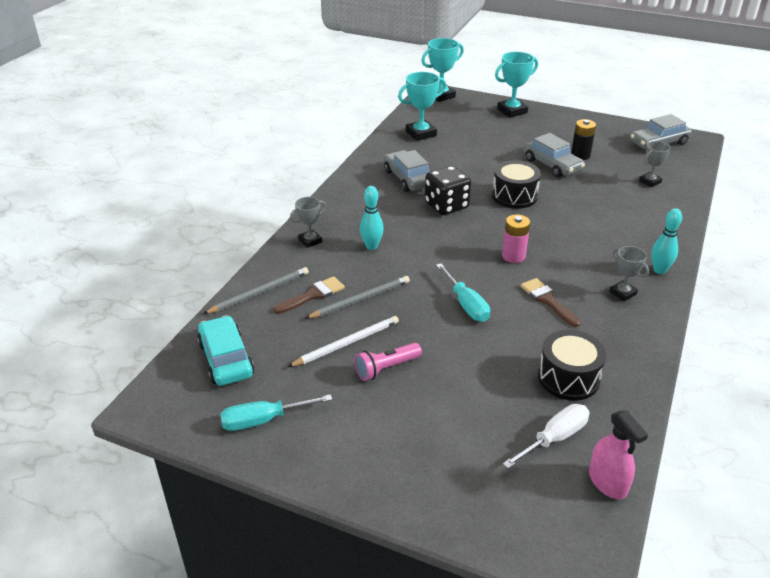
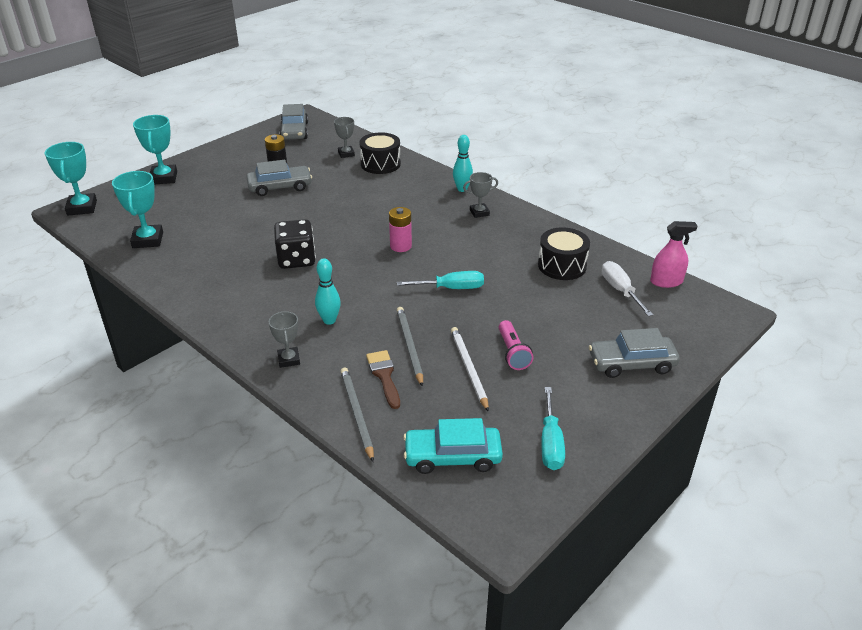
camera: 70 degrees left, 0 degrees up
grey car [384,150,430,192] -> grey car moved to [589,328,680,378]
black drum [492,160,541,209] -> black drum moved to [359,132,401,174]
brown brush [520,278,580,327] -> none

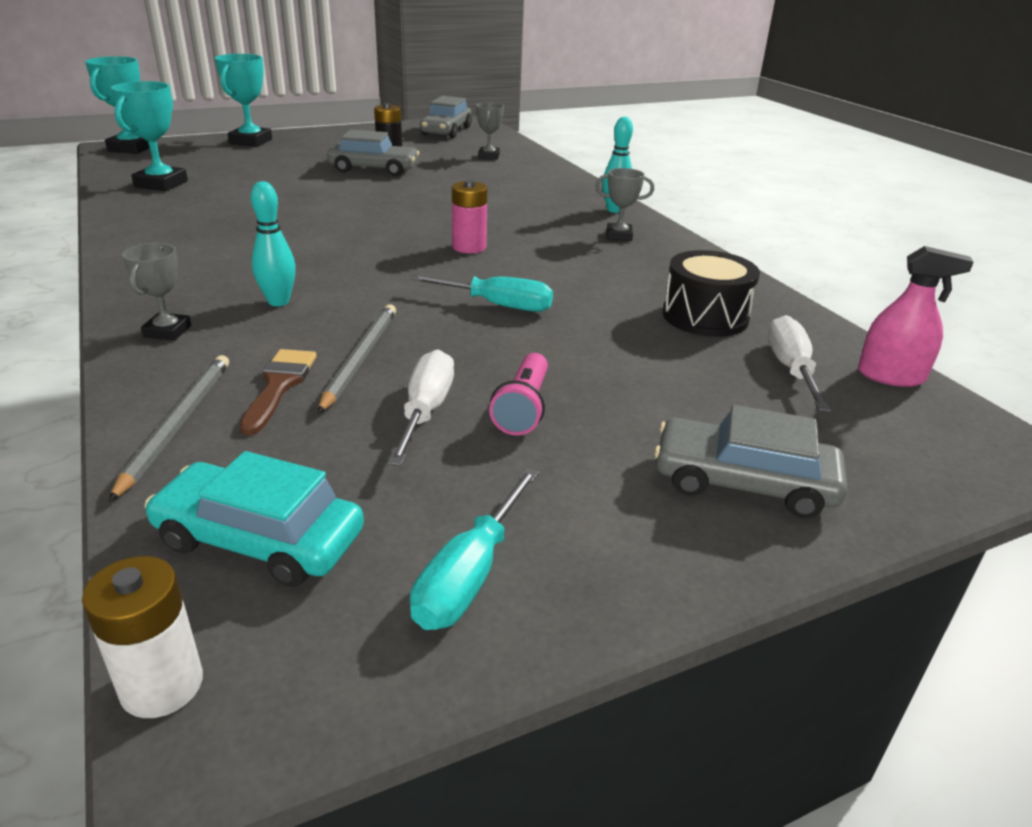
camera: 20 degrees right, 5 degrees down
black dice [274,219,316,269] -> none
black drum [359,132,401,174] -> none
white pencil [451,327,489,412] -> white screwdriver [388,349,454,466]
none -> white battery [82,556,203,718]

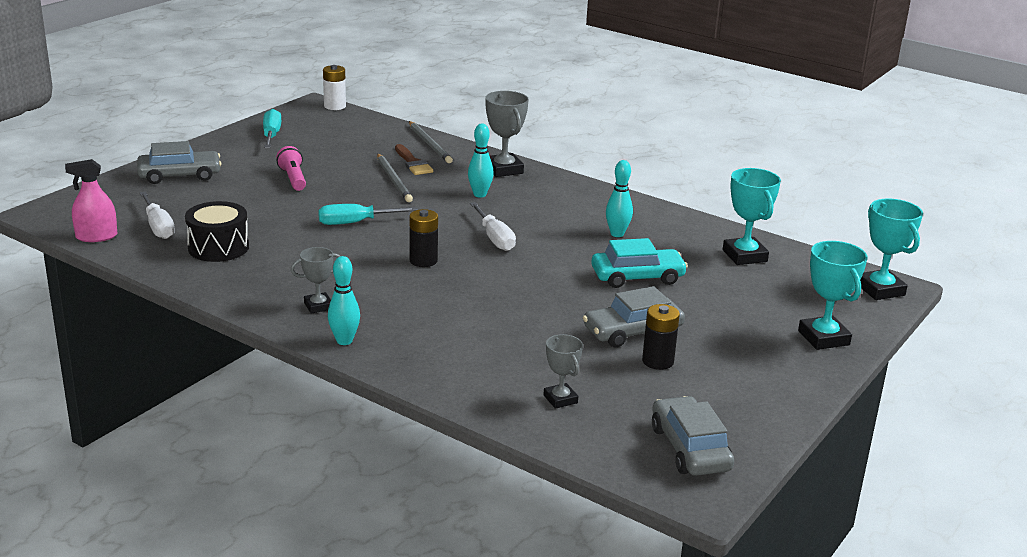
camera: 150 degrees right, 5 degrees down
grey trophy [122,243,191,341] -> grey trophy [485,91,529,177], size x1.62
turquoise car [144,451,364,587] -> turquoise car moved to [591,238,688,288]
white screwdriver [388,349,454,466] -> white screwdriver moved to [470,202,516,251]
pink battery [452,180,487,253] -> black battery [409,209,438,267]
none -> turquoise bowling pin [606,160,633,237]

